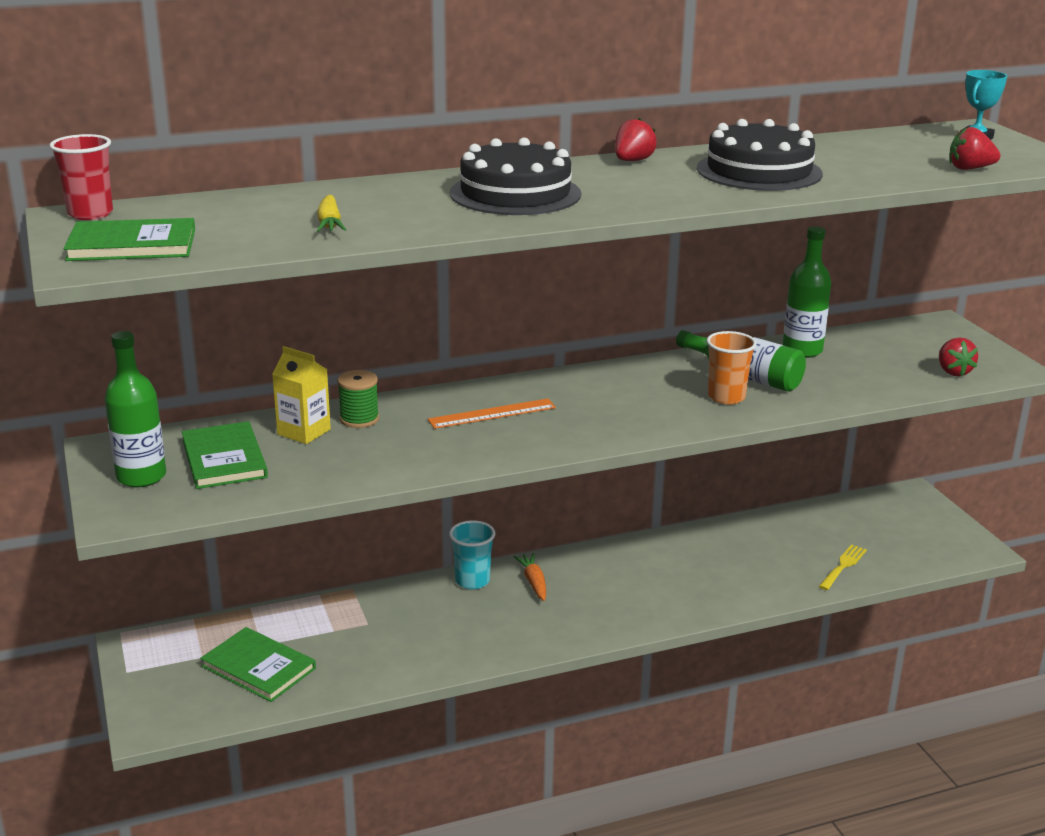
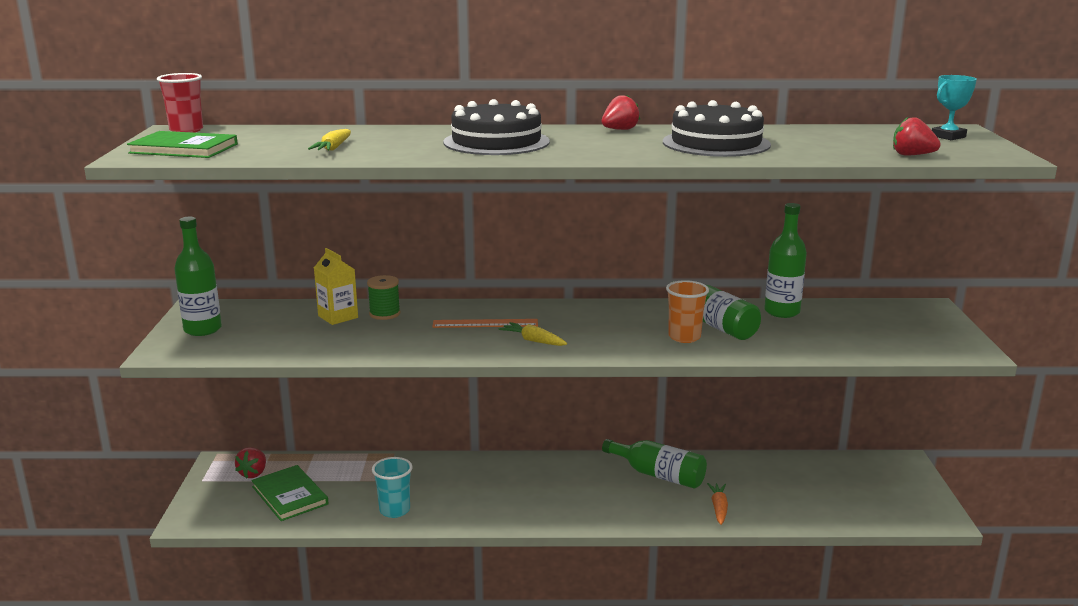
camera: 20 degrees right, 5 degrees down
green book [182,421,268,489] -> none
turquoise cup [449,520,495,589] -> turquoise cup moved to [372,457,413,518]
orange carrot [513,553,546,601] -> orange carrot moved to [707,483,728,525]
yellow fork [819,544,867,590] -> none
red strawberry [939,338,978,376] -> red strawberry moved to [235,447,266,479]
none -> yellow carrot [499,322,567,346]
none -> green bottle [602,439,707,489]

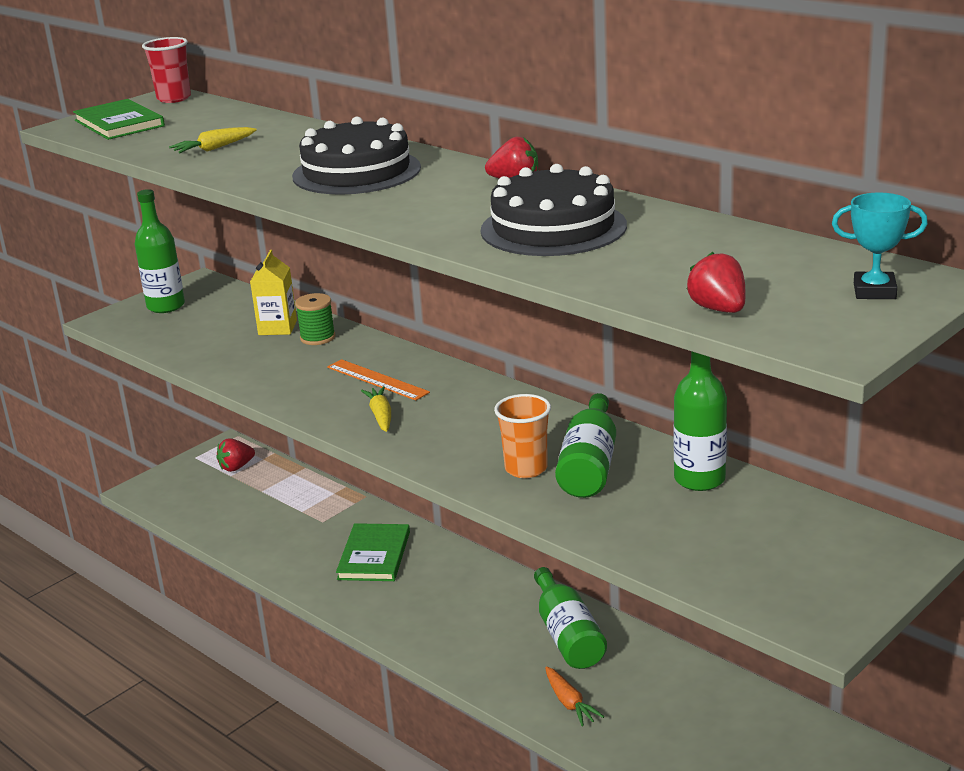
camera: 45 degrees right, 5 degrees up
green book [251,465,329,521] -> green book moved to [336,523,410,581]
turquoise cup [372,457,413,518] -> none
orange carrot [707,483,728,525] -> orange carrot turned 105 degrees clockwise [545,666,604,726]

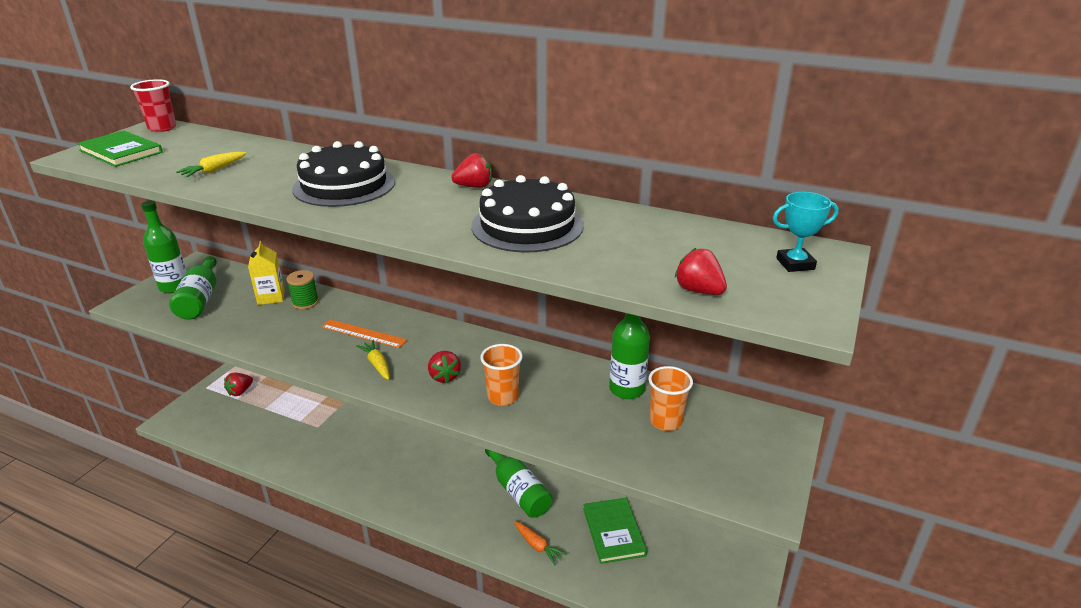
camera: 20 degrees left, 5 degrees up
green book [336,523,410,581] -> green book moved to [583,498,647,564]
green bottle [555,393,616,498] -> green bottle moved to [169,256,217,320]
none -> red strawberry [428,351,461,383]
none -> orange cup [648,366,693,431]

